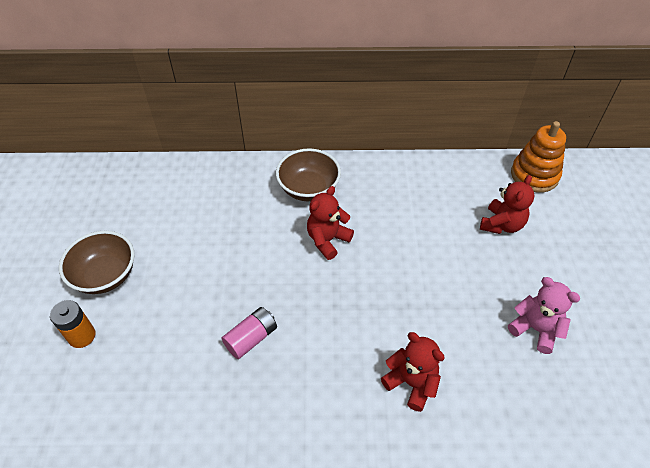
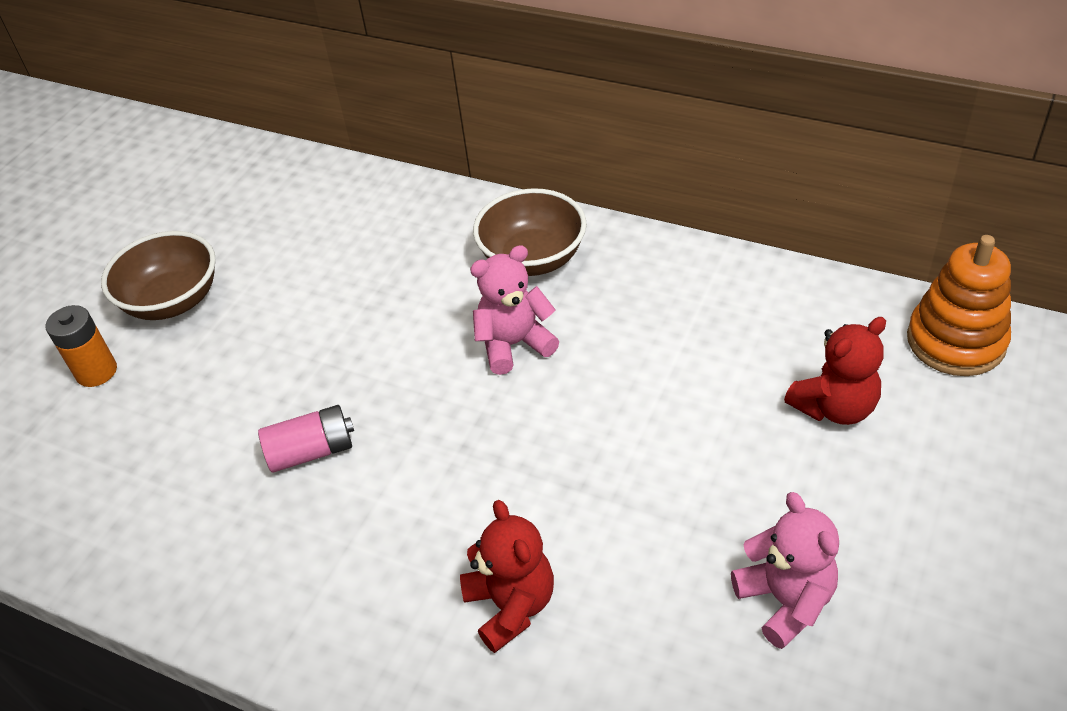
camera: 30 degrees right, 5 degrees down
red teddy bear [307,186,354,260] -> pink teddy bear [470,245,559,375]

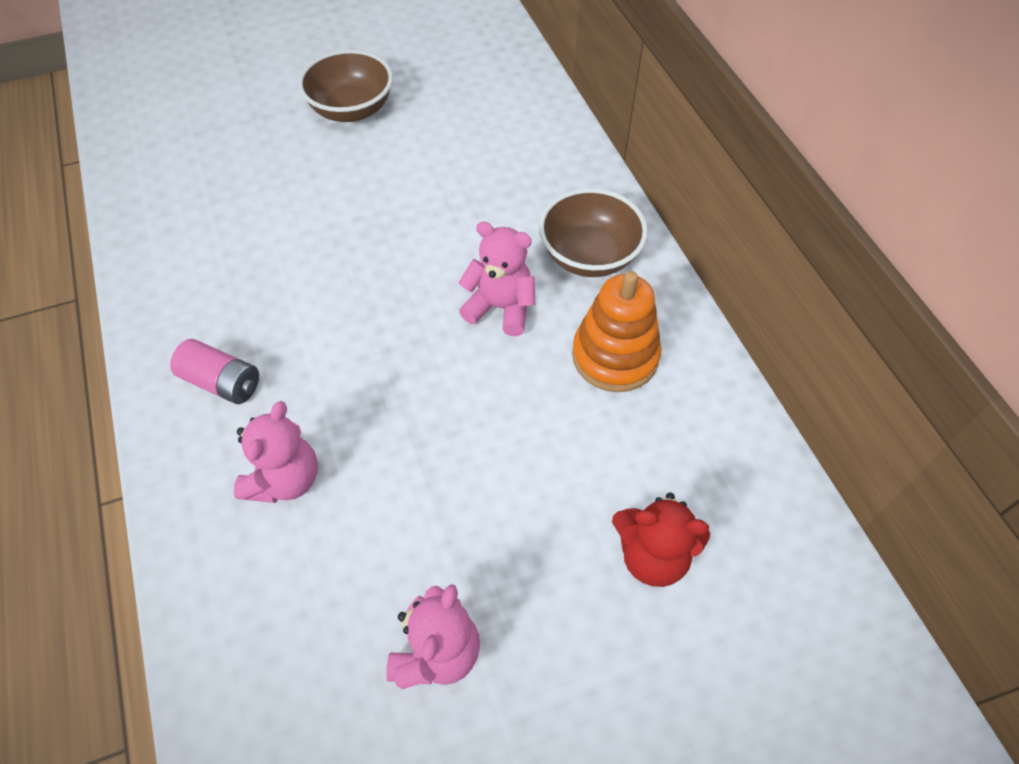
camera: 40 degrees right, 10 degrees up
orange battery [45,305,117,387] -> none
pink battery [258,405,354,473] -> pink battery moved to [170,339,259,404]
red teddy bear [460,500,554,653] -> pink teddy bear [234,401,318,503]
orange stacking toy [907,235,1011,376] -> orange stacking toy moved to [572,271,662,392]

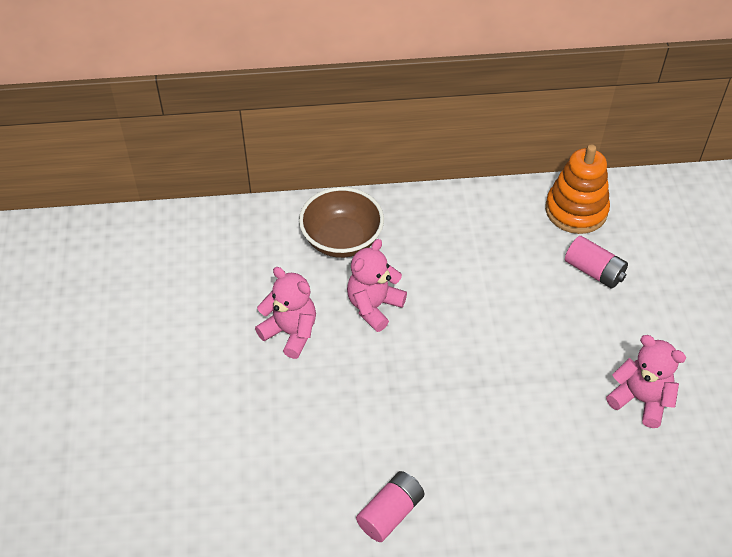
camera: 75 degrees left, 5 degrees down
pink teddy bear [234,401,318,503] -> pink teddy bear moved to [255,267,316,359]
brown bowl [298,49,393,122] -> none
orange stacking toy [572,271,662,392] -> orange stacking toy moved to [545,144,610,234]
red teddy bear [612,493,710,587] -> pink battery [565,236,628,289]

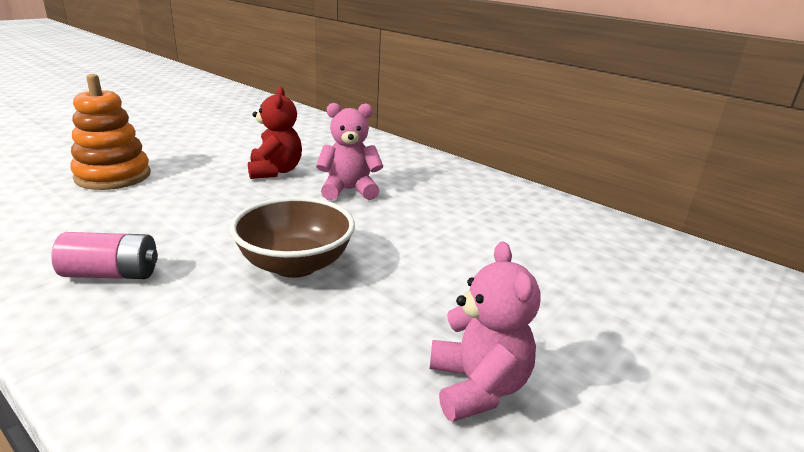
camera: 45 degrees right, 25 degrees down
pink teddy bear [255,267,316,359] -> red teddy bear [248,87,302,179]
brown bowl [299,187,384,258] -> brown bowl moved to [230,197,355,278]
orange stacking toy [545,144,610,234] -> orange stacking toy moved to [70,74,151,190]
pink battery [565,236,628,289] -> none

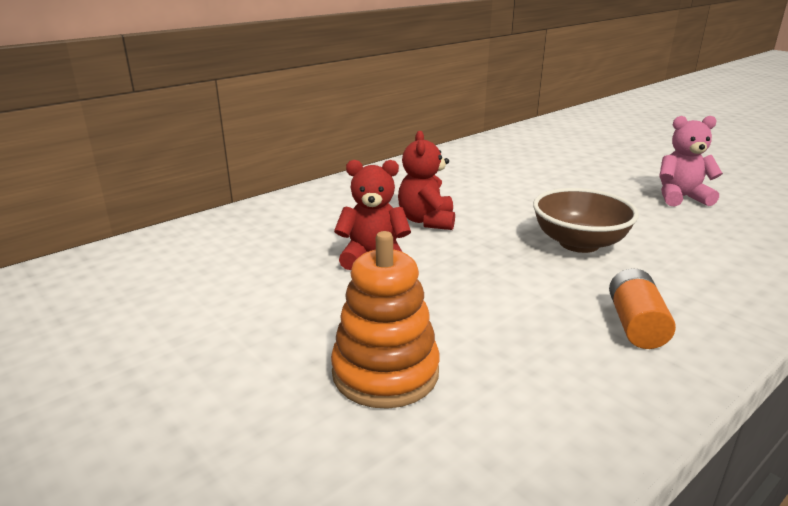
camera: 80 degrees left, 0 degrees up
pink battery [51,232,158,279] -> orange battery [609,269,676,349]
pink teddy bear [316,103,383,200] -> red teddy bear [398,131,455,230]

